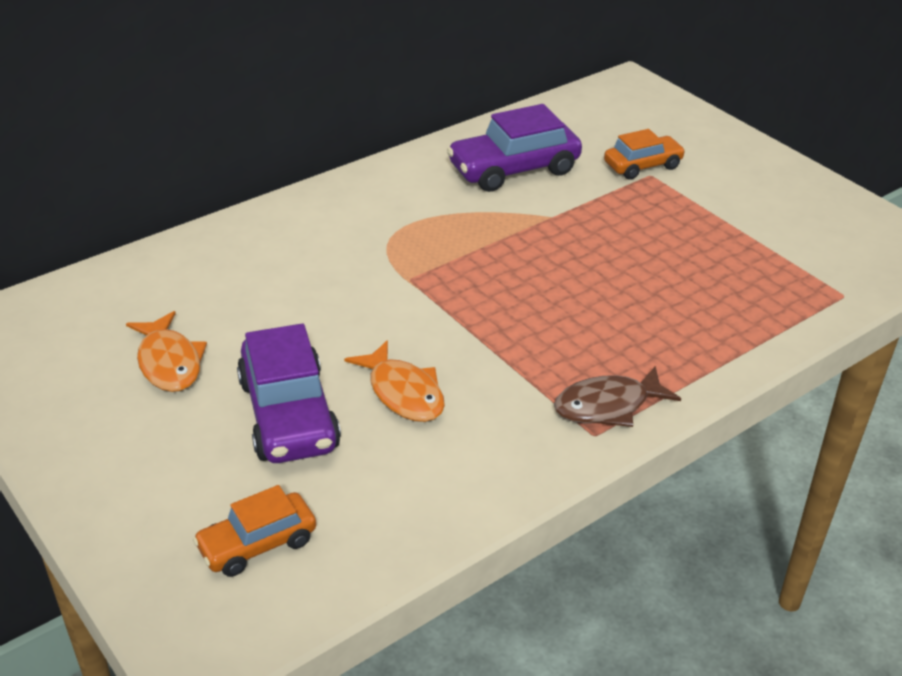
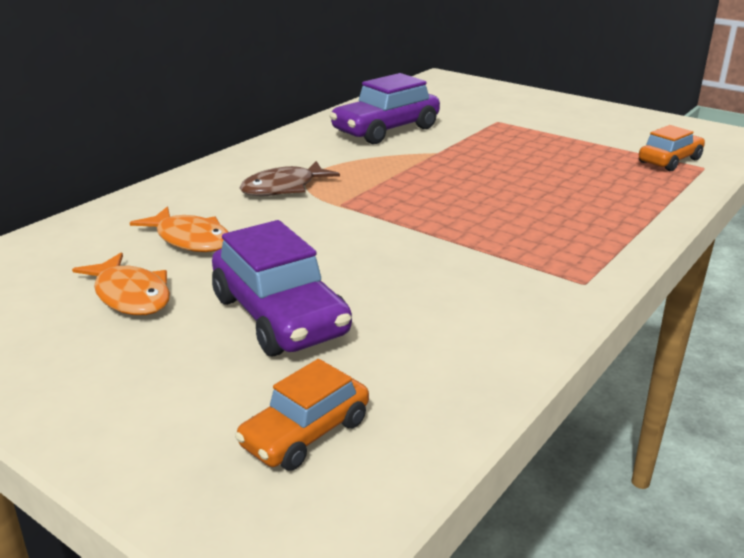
camera: 15 degrees left, 10 degrees down
orange fish [344,340,445,422] -> orange fish moved to [130,207,228,252]
brown fish [554,366,681,427] -> brown fish moved to [239,161,340,196]
orange car [604,129,686,180] -> orange car moved to [639,125,705,171]

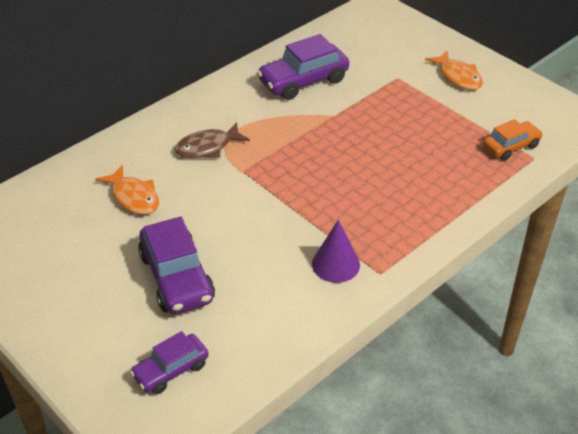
camera: 10 degrees right, 15 degrees up
orange fish [72,252,170,315] -> orange fish moved to [425,50,483,90]
orange car [235,359,369,470] -> purple car [130,331,209,394]
none -> purple cone [312,220,360,283]

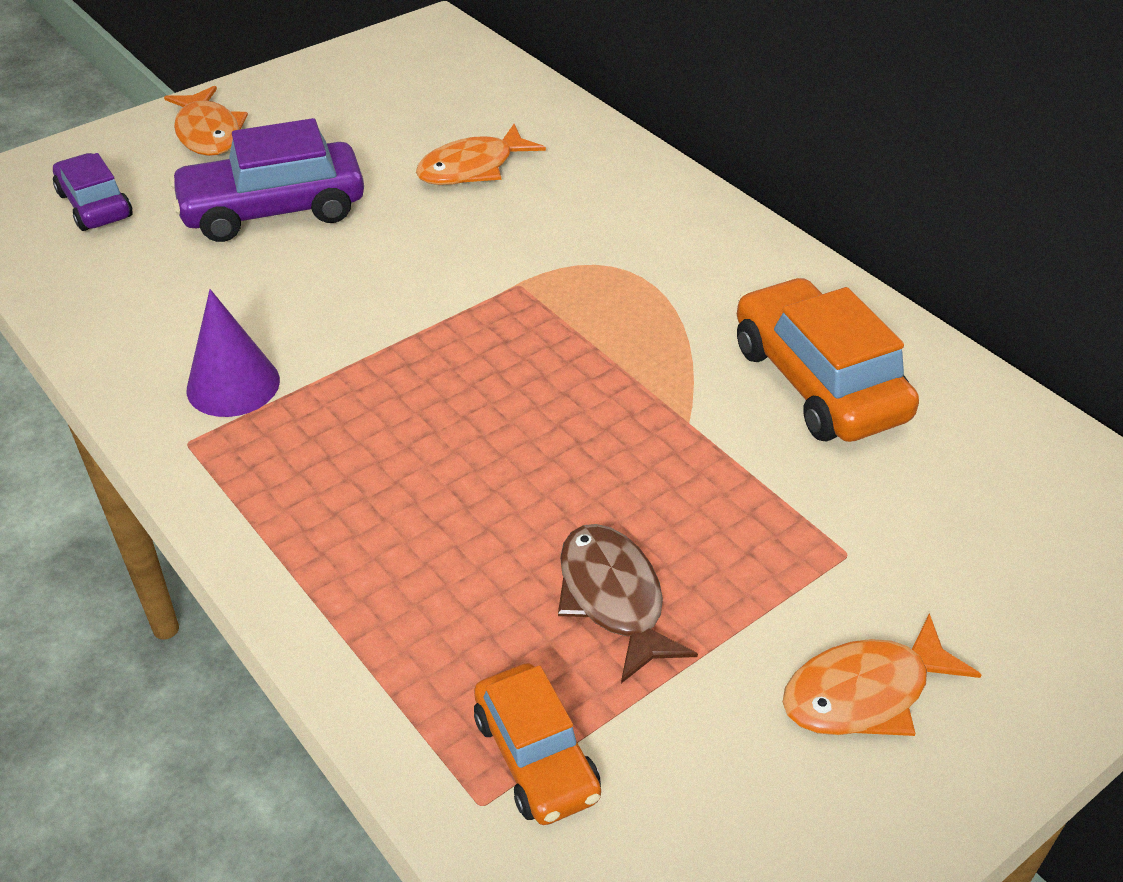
camera: 95 degrees right, 0 degrees up
brown fish [175,122,250,158] -> brown fish moved to [558,524,698,683]
purple car [257,34,349,100] -> orange car [737,277,919,442]
none -> orange fish [164,86,248,156]

